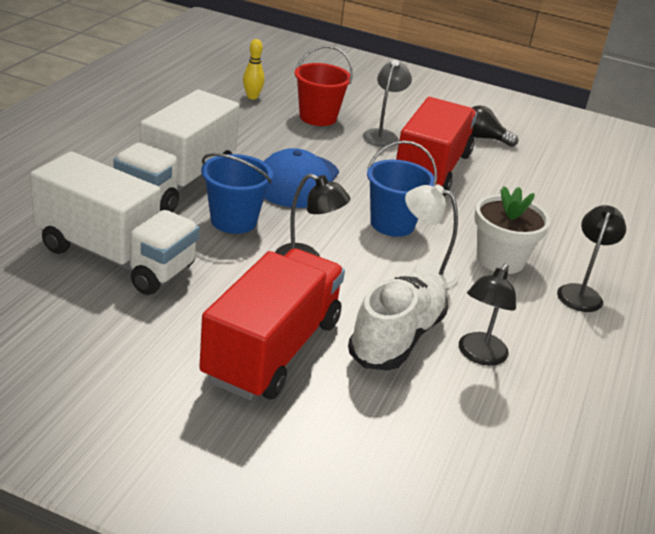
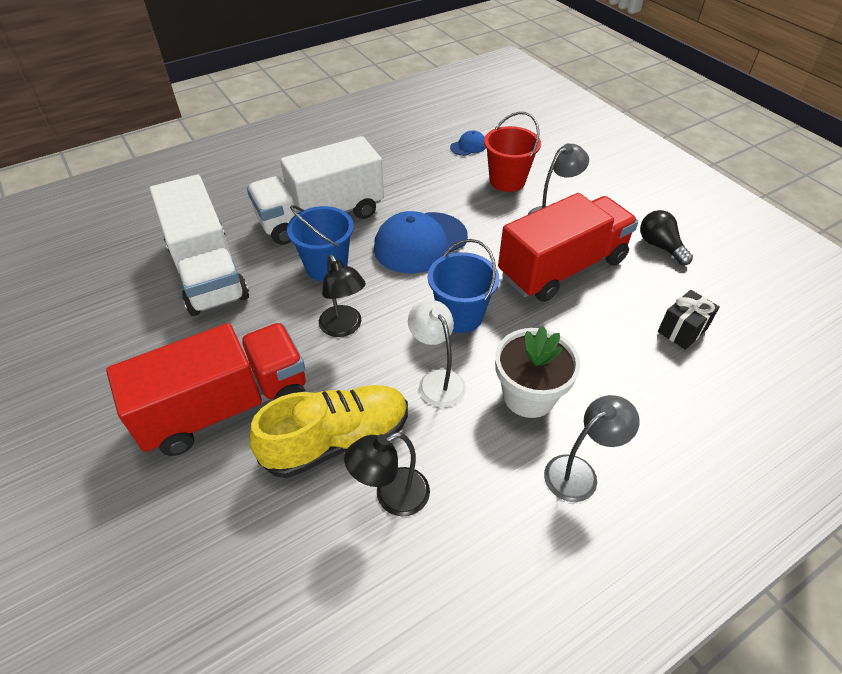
camera: 40 degrees right, 15 degrees up
yellow bowling pin [243,39,265,99] -> blue cap [450,130,486,156]
white shoe [348,271,448,370] -> yellow shoe [249,385,408,478]
black lamp [557,205,626,312] -> grey lamp [544,395,640,502]
none -> black gift [658,290,719,350]

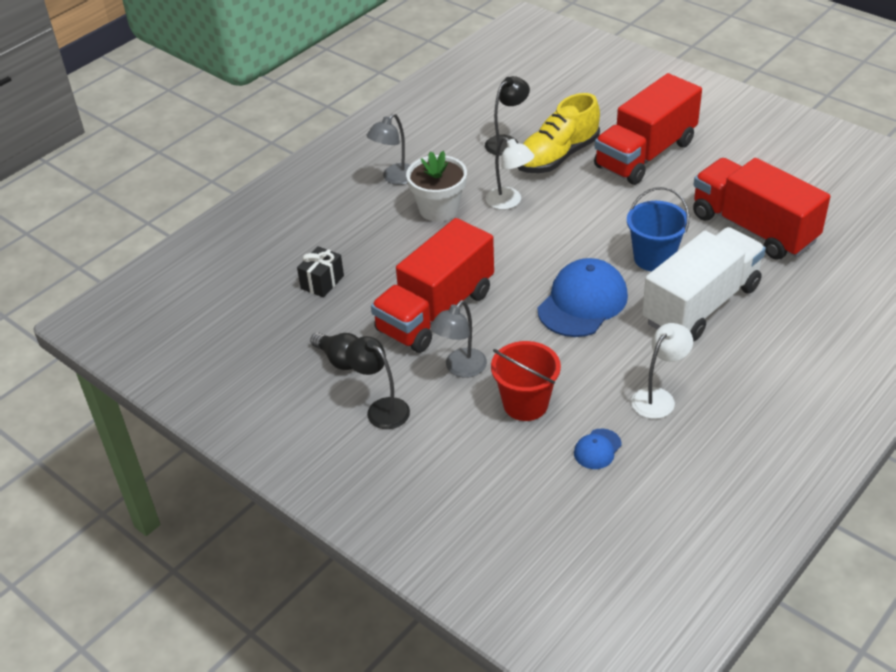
camera: 165 degrees right, 5 degrees down
white truck [149,175,249,316] -> red truck [693,158,830,260]
black lamp [319,255,366,337] -> black lamp moved to [346,336,410,429]
blue bucket [428,239,499,333] -> none
none -> white lamp [631,323,693,419]

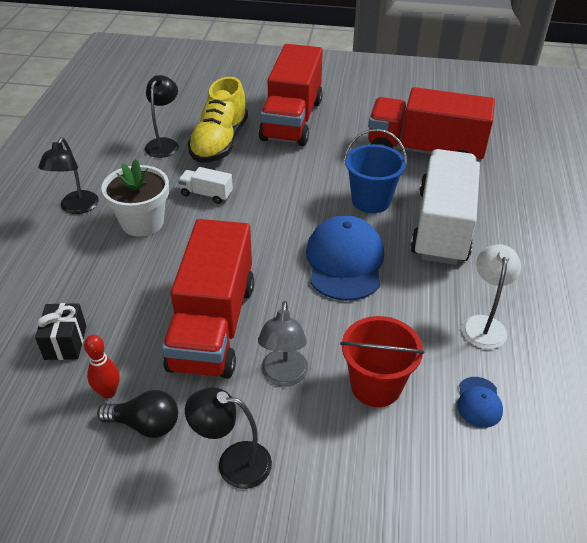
camera: 35 degrees left, 0 degrees up
grey lamp [367,114,410,185] -> black lamp [38,137,99,214]
white lamp [486,137,534,210] -> white truck [178,167,233,204]
none -> red bowling pin [84,335,120,399]

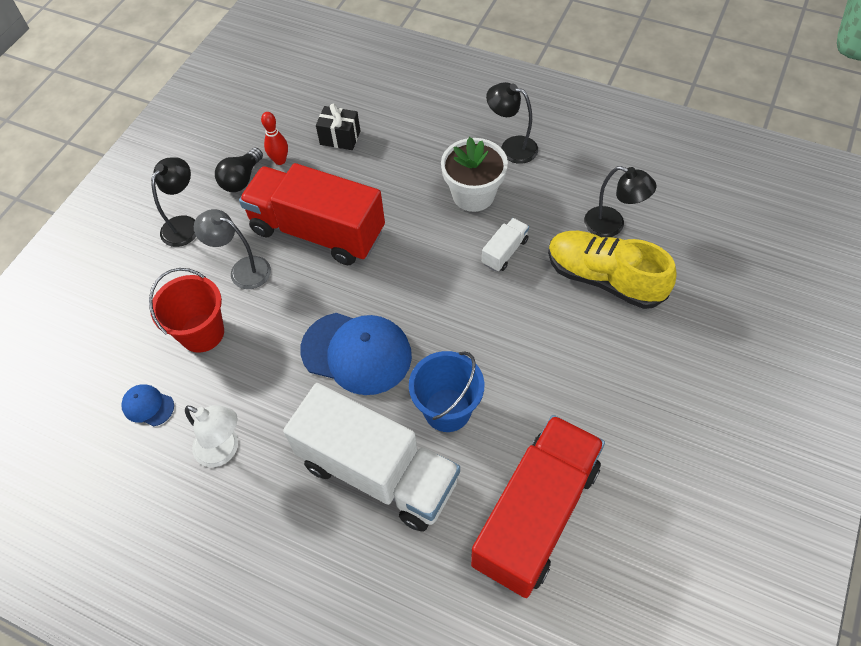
camera: 110 degrees right, 15 degrees up
red truck [259,44,323,146] -> none

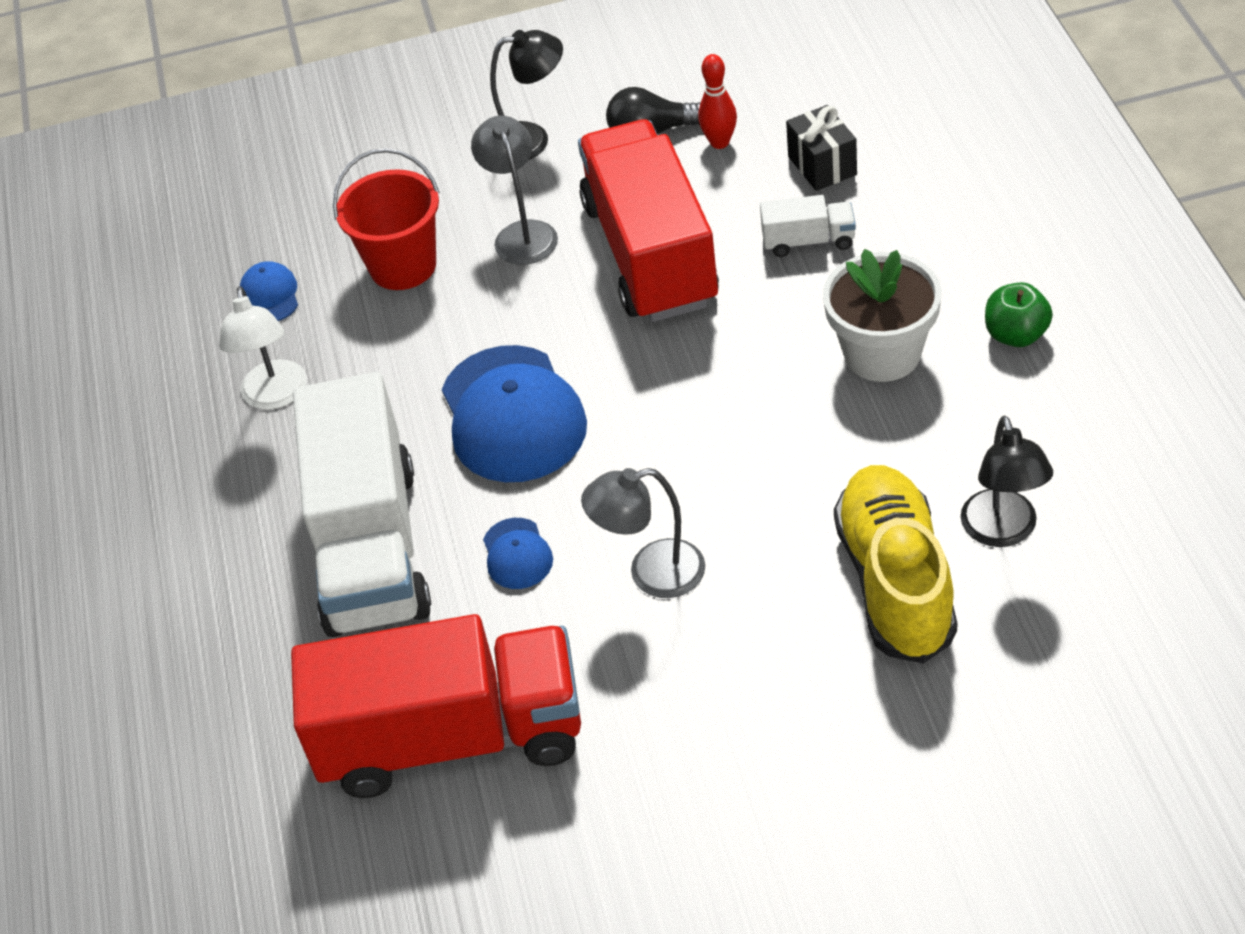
camera: 55 degrees right, 10 degrees down
blue bucket [409,351,484,432] -> blue cap [483,518,553,589]
white truck [482,218,529,272] -> white truck moved to [760,195,856,257]
black lamp [486,82,538,164] -> green apple [985,282,1053,347]
none -> grey lamp [581,468,705,598]

